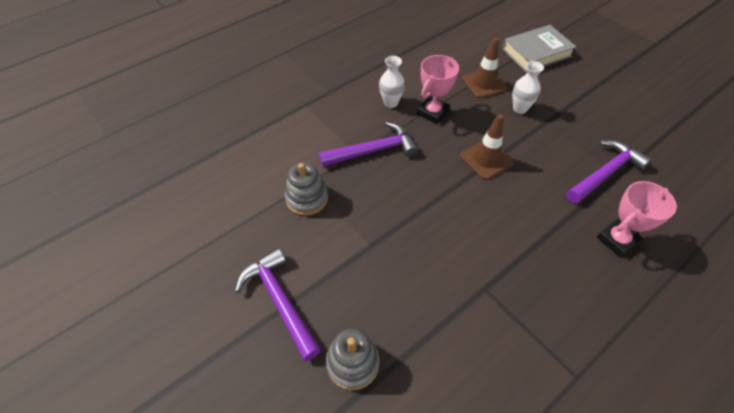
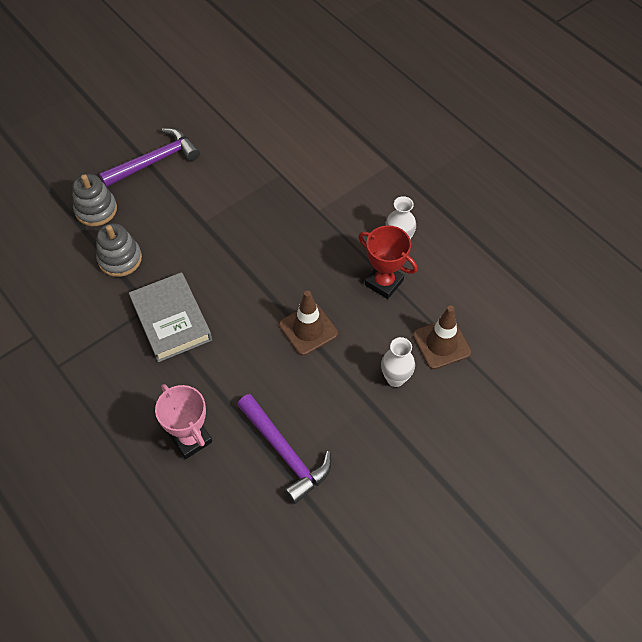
camera: 90 degrees right, 5 degrees up
grey stacking toy [285,163,328,216] -> grey stacking toy moved to [96,223,142,277]
purple hammer [319,122,418,167] -> none
pink trophy [417,55,459,124] -> red trophy [359,225,418,299]
grey book [502,25,576,73] -> grey book moved to [129,272,212,362]

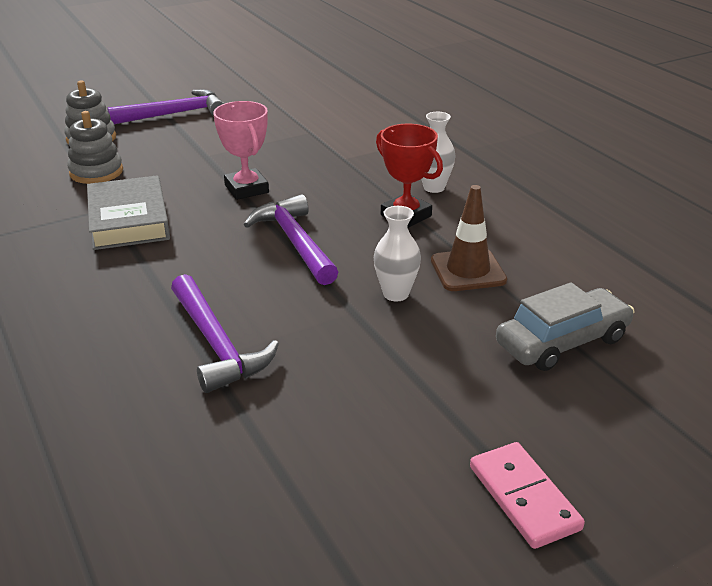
camera: 10 degrees right, 25 degrees down
pink trophy [155,384,212,459] -> pink trophy moved to [213,101,269,200]
brown traffic cone [279,290,338,356] -> purple hammer [244,194,338,285]
none -> pink domino [470,442,585,549]
none -> grey car [496,282,635,371]

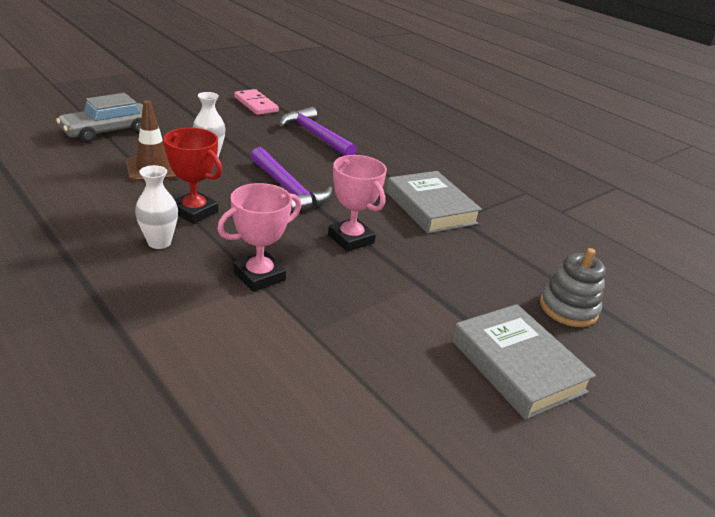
camera: 165 degrees right, 0 degrees up
grey stacking toy [67,111,123,184] -> none
purple hammer [107,90,224,124] -> grey book [452,304,596,420]
pink domino [470,442,585,549] -> pink domino moved to [234,89,279,115]
none -> pink trophy [217,183,301,292]

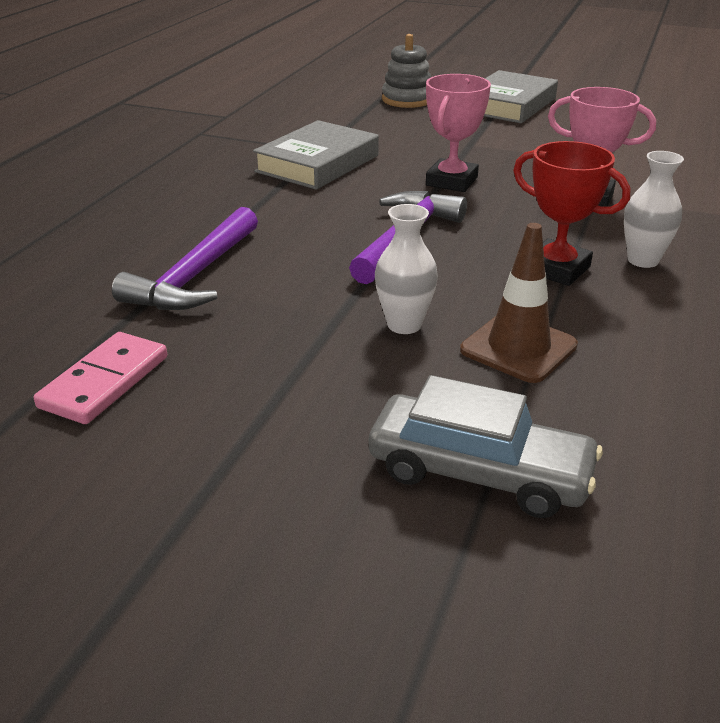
camera: 115 degrees left, 0 degrees up
red trophy [163,128,222,224] -> red trophy turned 60 degrees counterclockwise [513,141,630,286]

